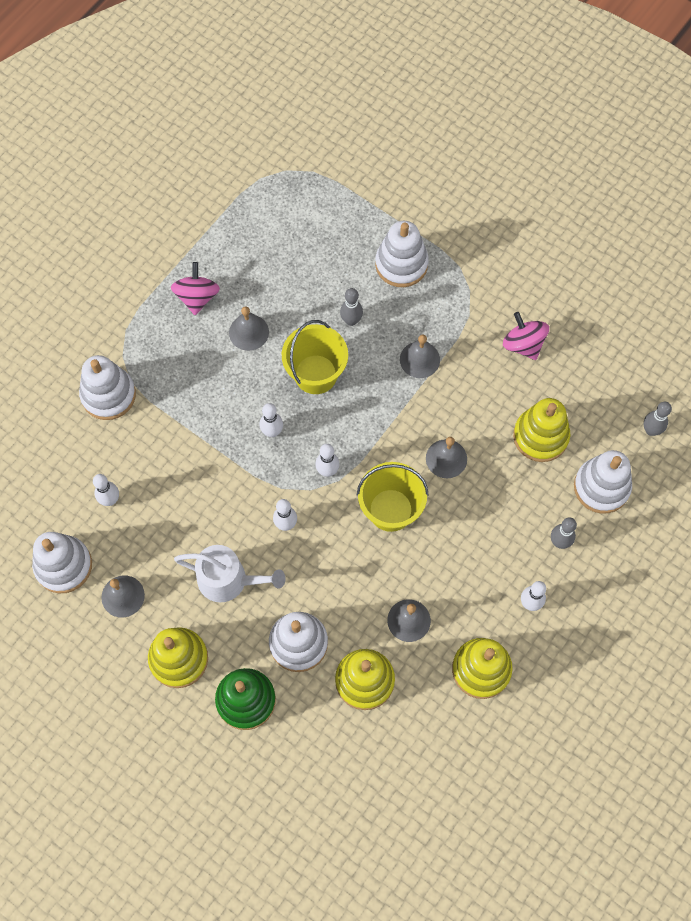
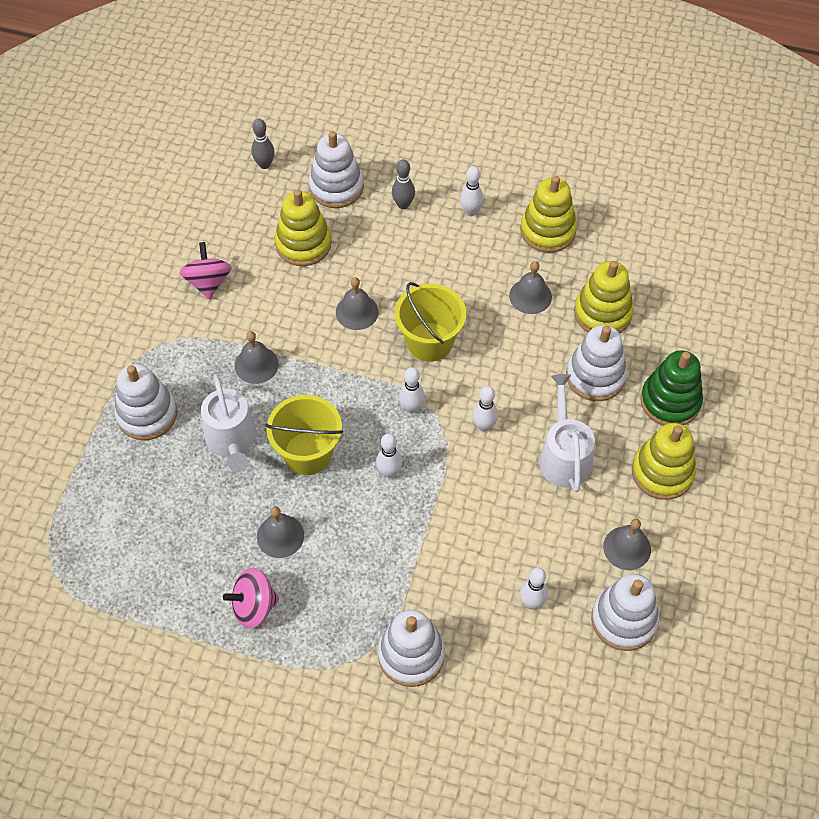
camera: 110 degrees left, 10 degrees down
grey bowling pin [340,288,363,326] -> white watering can [201,374,256,472]
pink spinning top [503,312,549,360] -> pink spinning top turned 135 degrees clockwise [179,242,232,300]

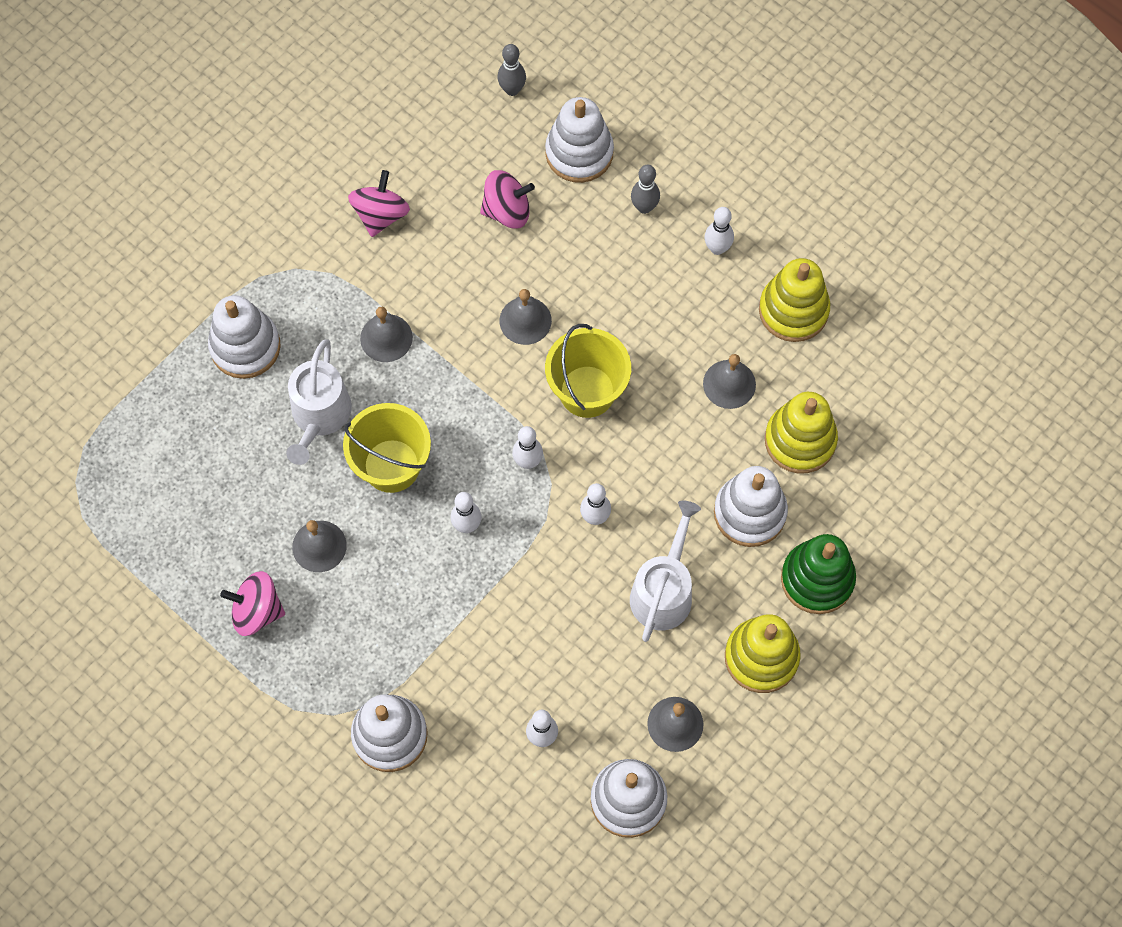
camera: 25 degrees right, 10 degrees up
yellow stacking toy [275,189,332,266] -> pink spinning top [480,170,535,229]

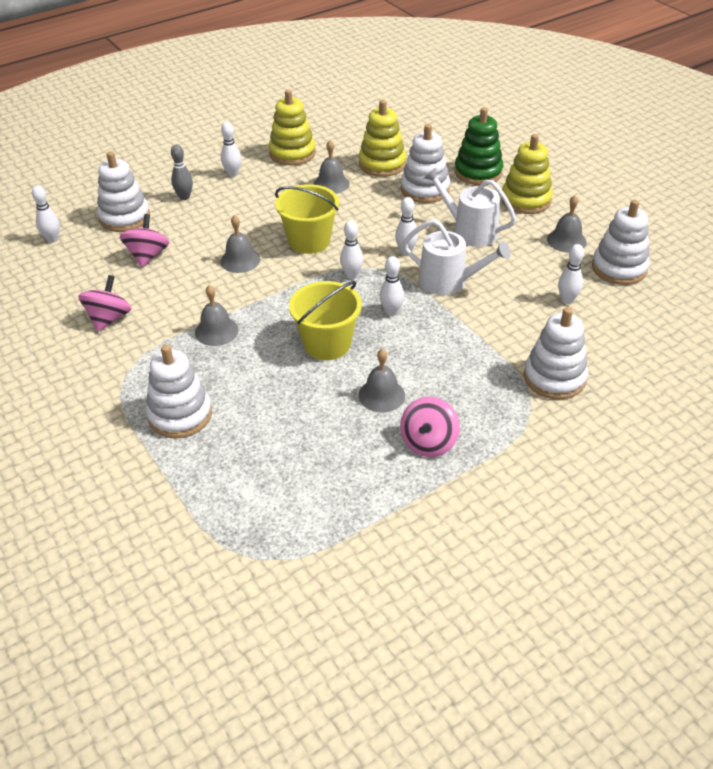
camera: 75 degrees left, 25 degrees down
white watering can [286,339,352,465] -> white watering can moved to [403,219,511,295]
pink spinning top [348,170,410,237] -> pink spinning top turned 75 degrees clockwise [78,275,132,332]
grey bowling pin [498,44,526,96] -> white bowling pin [32,186,60,243]

